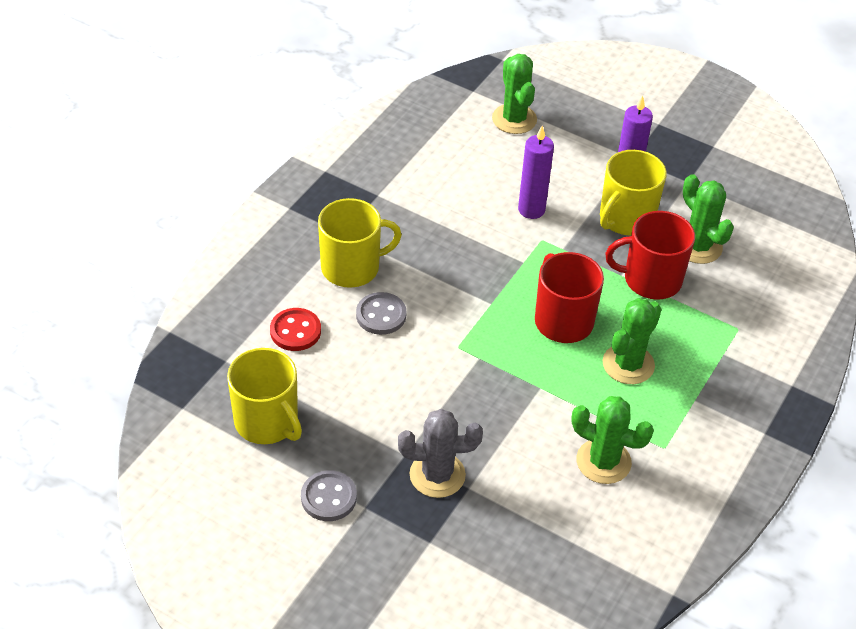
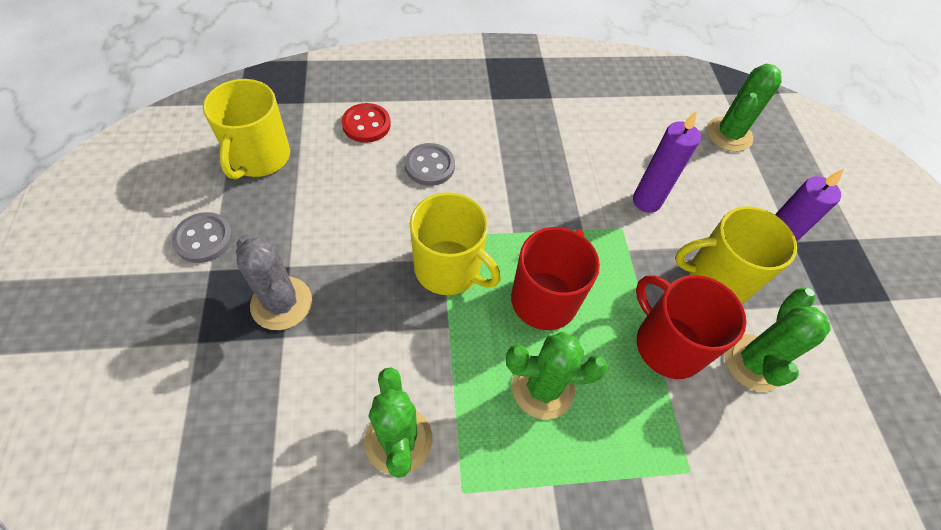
camera: 50 degrees right, 10 degrees up
yellow mug [318,198,402,288] -> yellow mug moved to [410,192,501,295]

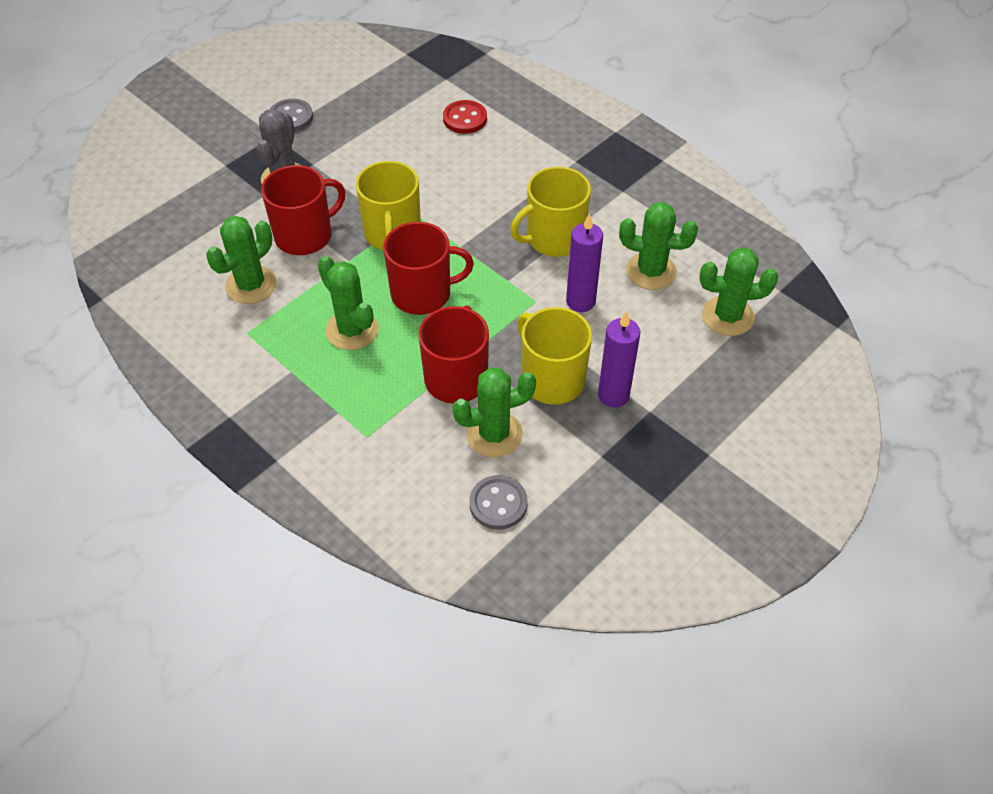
camera: 55 degrees right, 5 degrees down
yellow mug [203,79,290,179] -> yellow mug moved to [511,167,591,257]
grey button [405,143,455,186] -> grey button moved to [469,475,528,530]
none -> red mug [261,165,345,255]
none -> green cactus [619,202,698,290]

